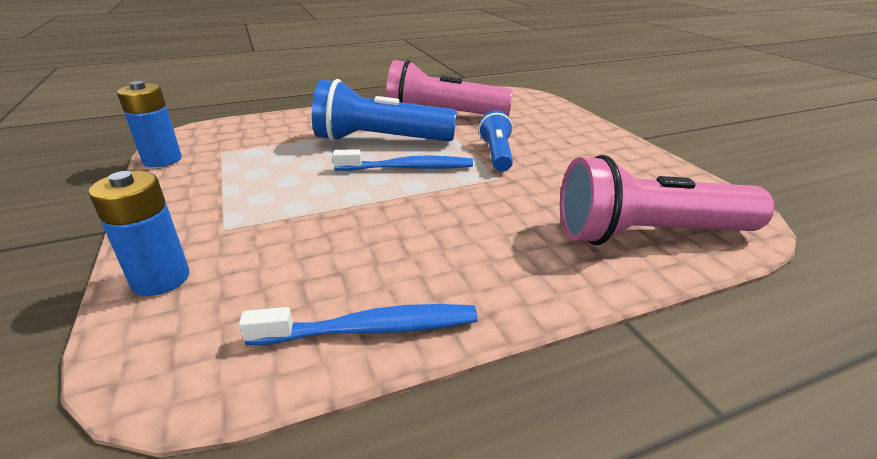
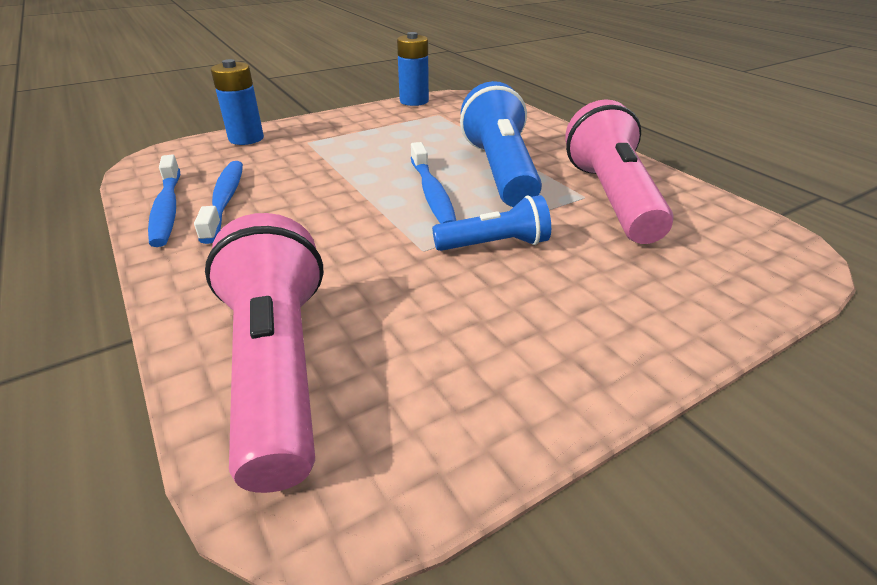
camera: 80 degrees right, 5 degrees up
none -> blue toothbrush [194,161,243,244]

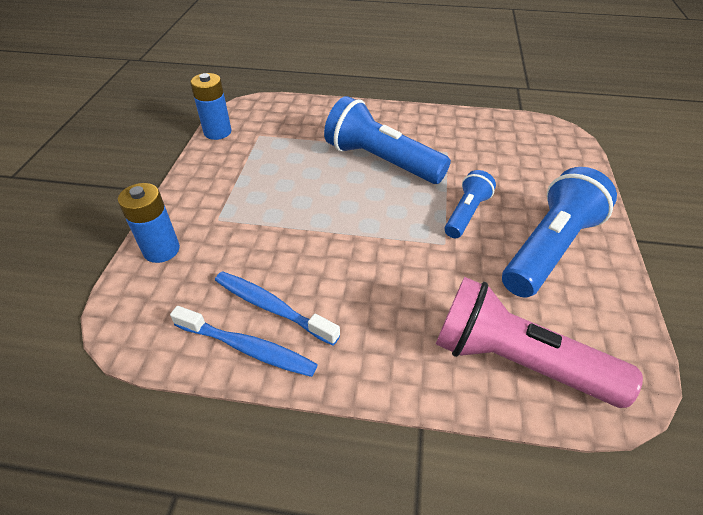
camera: 50 degrees left, 10 degrees up
blue toothbrush [411,142,456,224] -> none
pink flashlight [565,99,674,244] -> none
none -> blue flashlight [502,167,617,298]

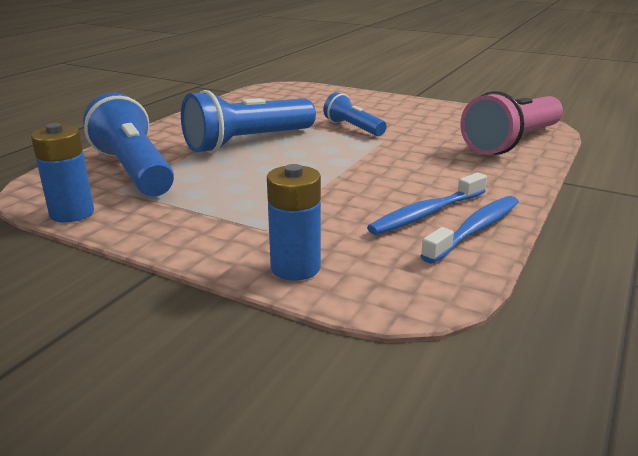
camera: 70 degrees left, 20 degrees down
blue flashlight [502,167,617,298] -> blue flashlight moved to [83,93,174,196]

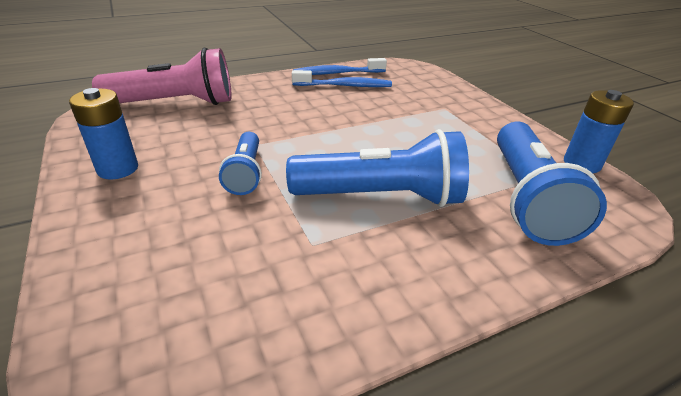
camera: 145 degrees left, 10 degrees up
blue battery [267,164,321,281] -> blue battery moved to [69,88,138,180]

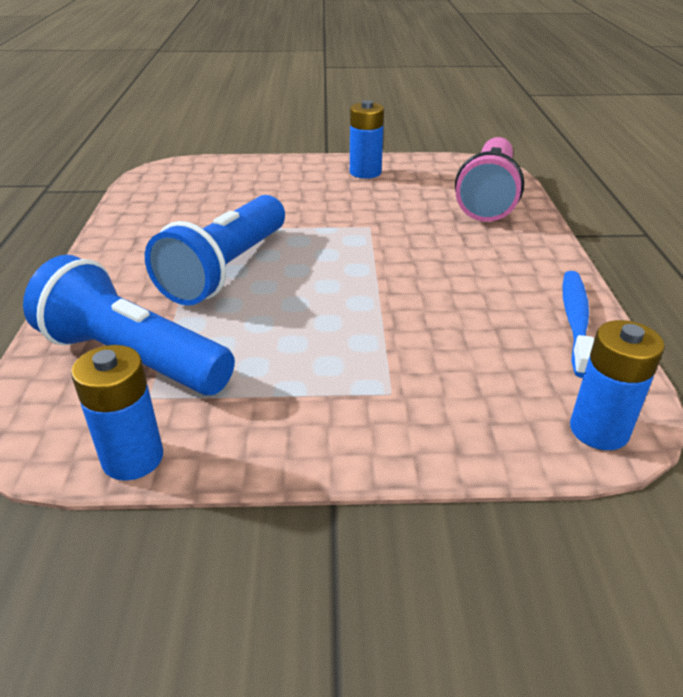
camera: 115 degrees right, 0 degrees up
blue flashlight [219,132,262,195] -> none
blue toothbrush [292,70,392,87] -> none
none -> blue battery [570,320,665,450]

